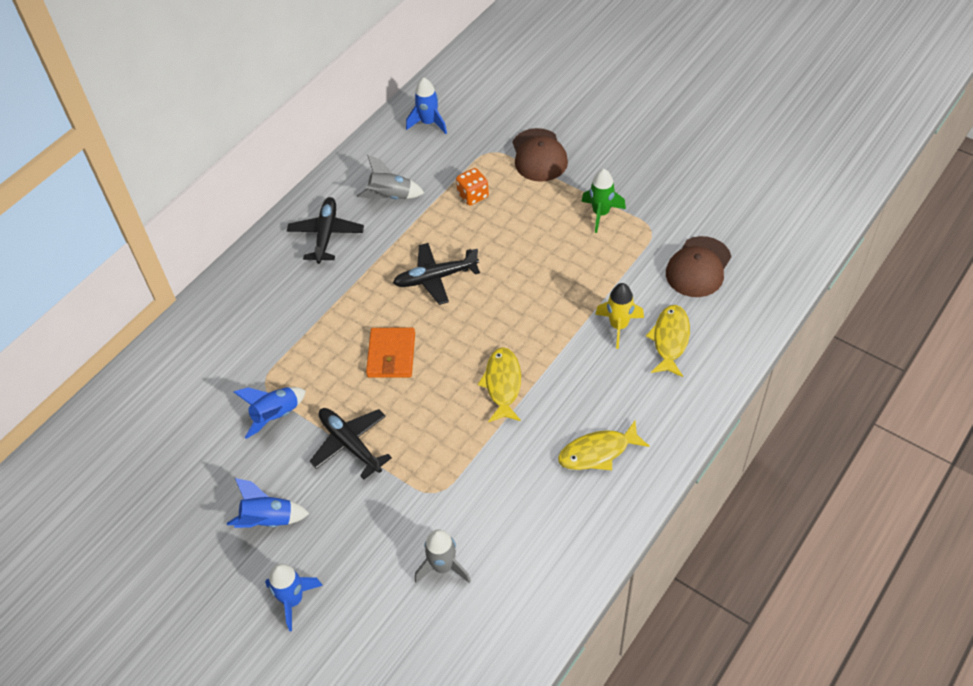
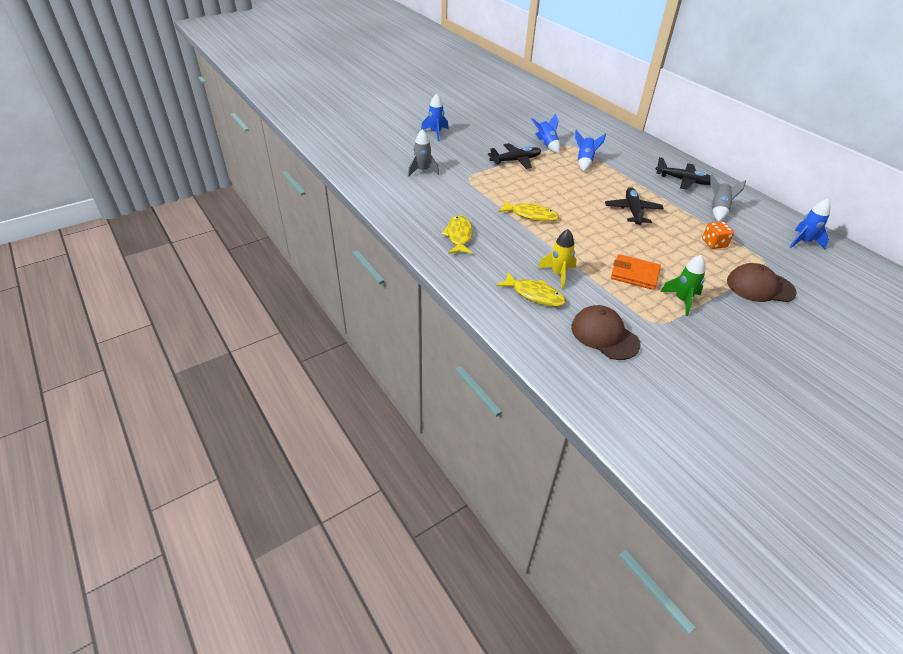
camera: 105 degrees right, 10 degrees down
blue rocket [227,478,309,528] -> blue rocket moved to [575,130,606,172]
orange wallet [366,328,415,378] -> orange wallet moved to [611,254,661,290]

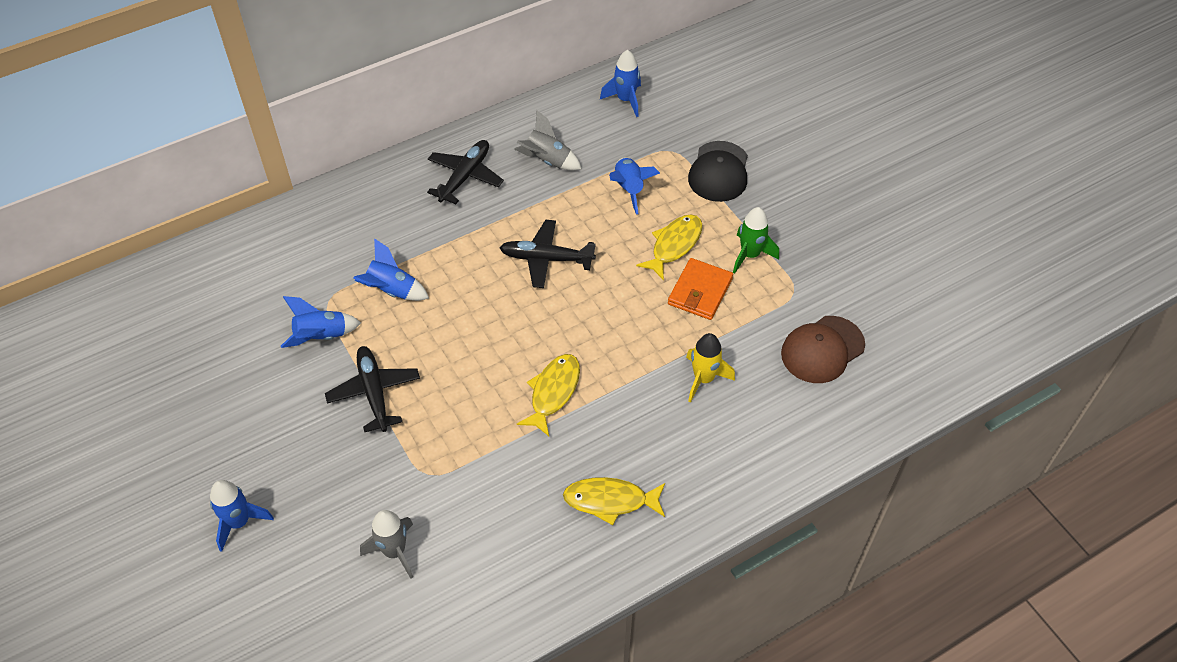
camera: 85 degrees left, 10 degrees up
yellow fish [496,272,566,307] -> yellow fish moved to [636,214,702,281]
orange dice [702,221,734,249] -> blue rocket [609,158,660,214]
brown cap [727,263,797,302] -> black cap [688,141,748,202]

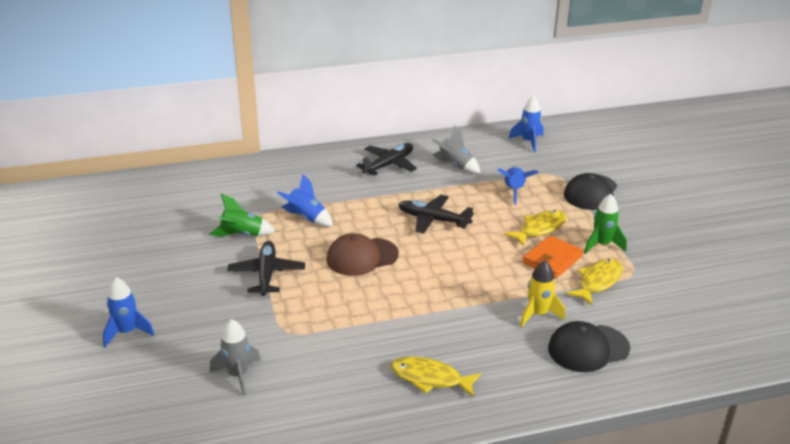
camera: 15 degrees right, 20 degrees down
blue rocket [281,296,361,348] -> green rocket [209,194,275,237]
yellow fish [517,354,580,436] -> yellow fish moved to [566,258,623,305]
brown cap [781,316,865,383] -> brown cap moved to [326,233,399,276]
none -> black cap [548,321,630,372]

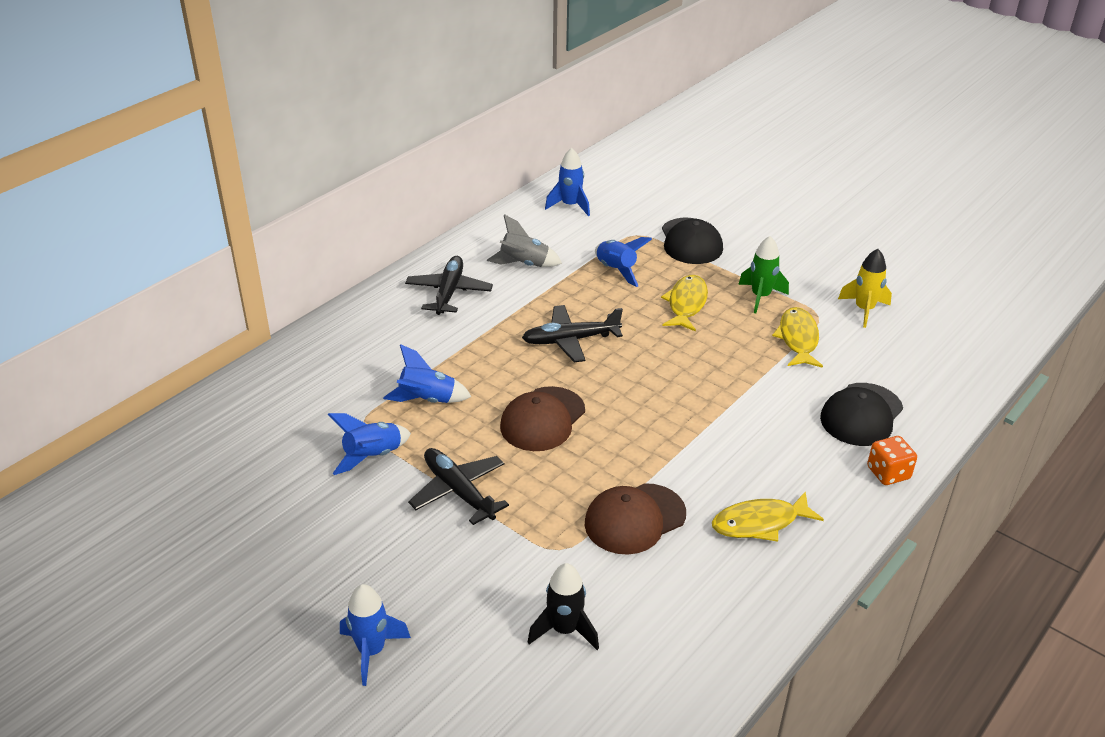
camera: 35 degrees left, 5 degrees up
green rocket [209,194,275,237] -> blue rocket [328,413,411,475]
grey rocket [210,319,261,396] -> black rocket [528,563,599,650]
yellow rocket [520,261,565,327] -> yellow rocket moved to [838,249,892,328]
orange wallet [523,235,583,278] -> none
none -> brown cap [584,483,686,555]
none -> orange dice [867,436,917,485]

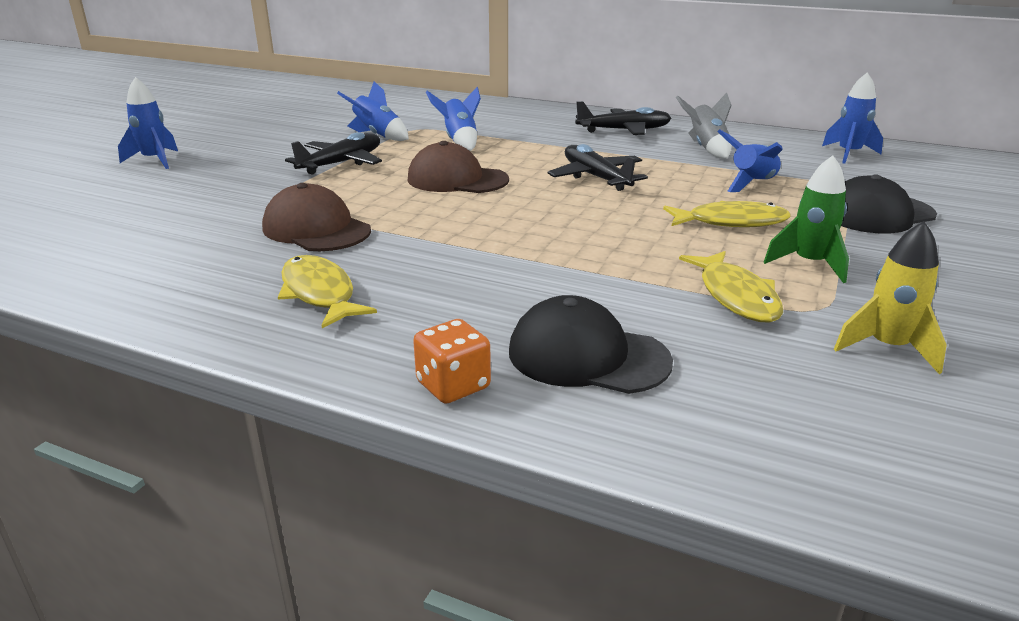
camera: 75 degrees right, 10 degrees down
black rocket [528,563,599,650] -> none
yellow fish [772,307,823,368] -> yellow fish turned 90 degrees clockwise [679,251,783,323]

